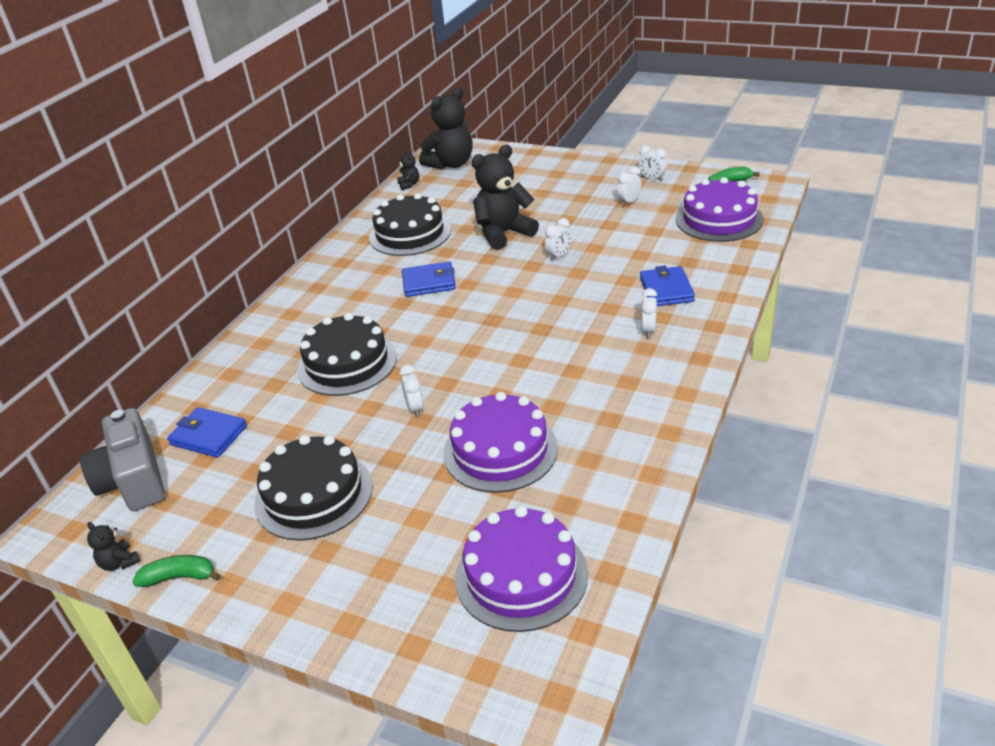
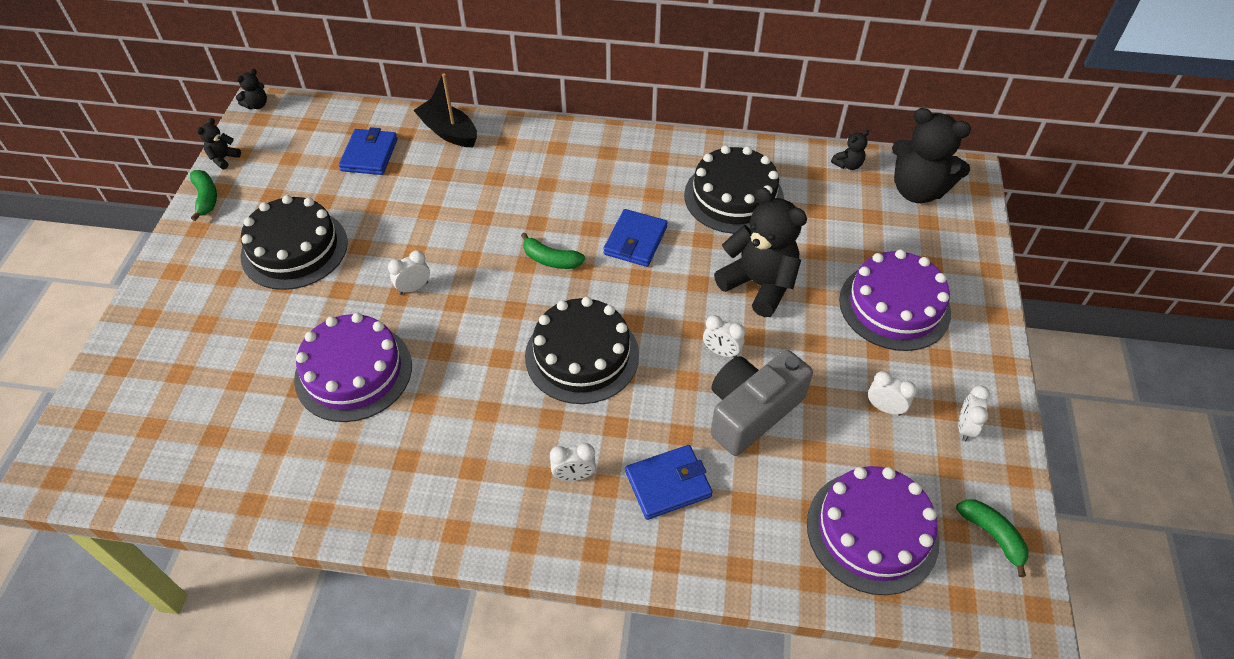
camera: 70 degrees right, 15 degrees up
grey camera [80,408,165,511] -> grey camera moved to [711,350,813,456]
black cake [297,313,397,396] -> black cake moved to [525,297,639,404]
blue wallet [402,261,456,297] -> blue wallet turned 45 degrees clockwise [603,209,667,267]
purple cake [455,506,588,632] -> purple cake moved to [839,249,951,351]
none -> black teddy bear [236,69,267,109]
none -> black boat [413,73,477,147]
none -> green banana [521,233,585,269]

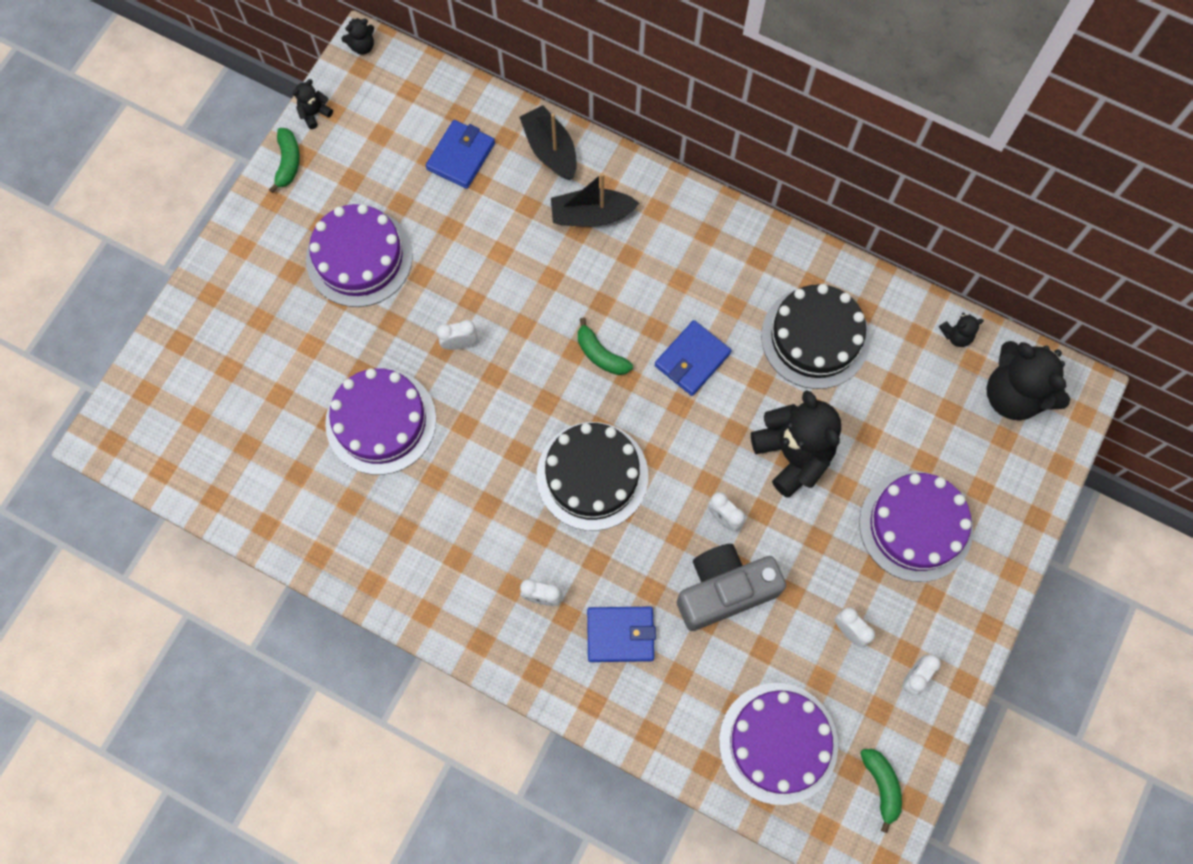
camera: 20 degrees right, 20 degrees up
black cake [240,195,348,290] -> purple cake [306,204,413,307]
none -> black boat [551,173,640,227]

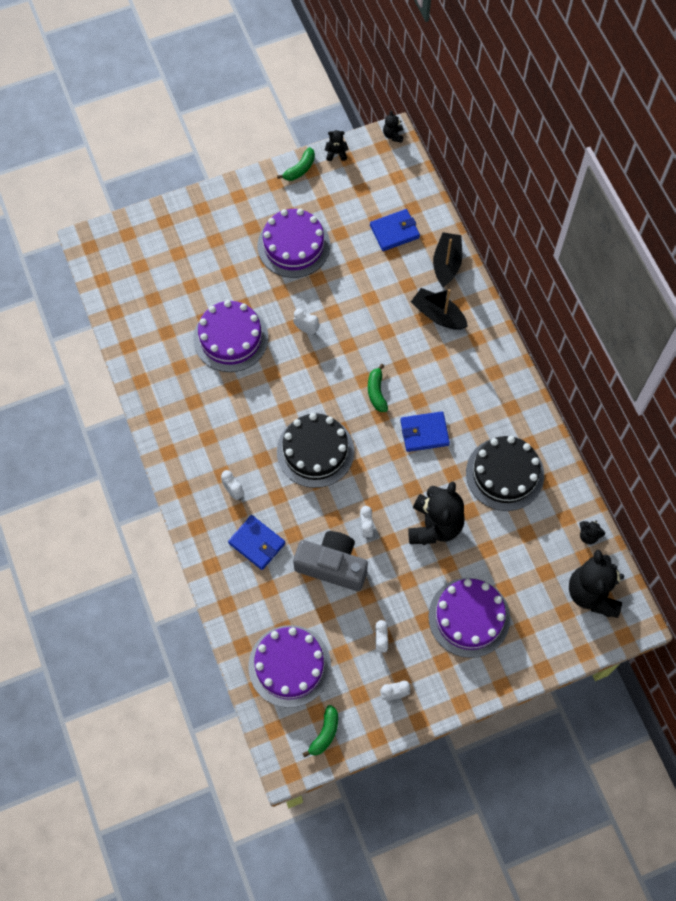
camera: 40 degrees right, 5 degrees down
black teddy bear [342,18,374,54] -> black teddy bear turned 75 degrees clockwise [383,110,403,143]

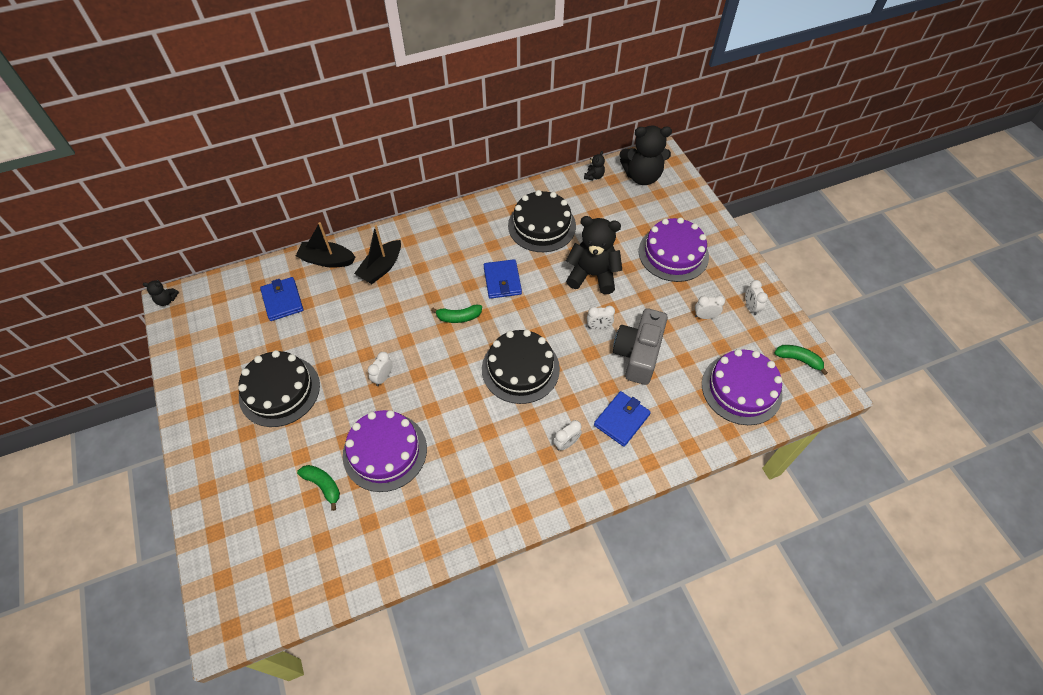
camera: 90 degrees left, 10 degrees down
purple cake [258,209,330,278] -> black cake [238,350,320,427]
green banana [277,147,315,181] -> green banana moved to [297,465,340,511]
black teddy bear [325,130,349,161] -> none

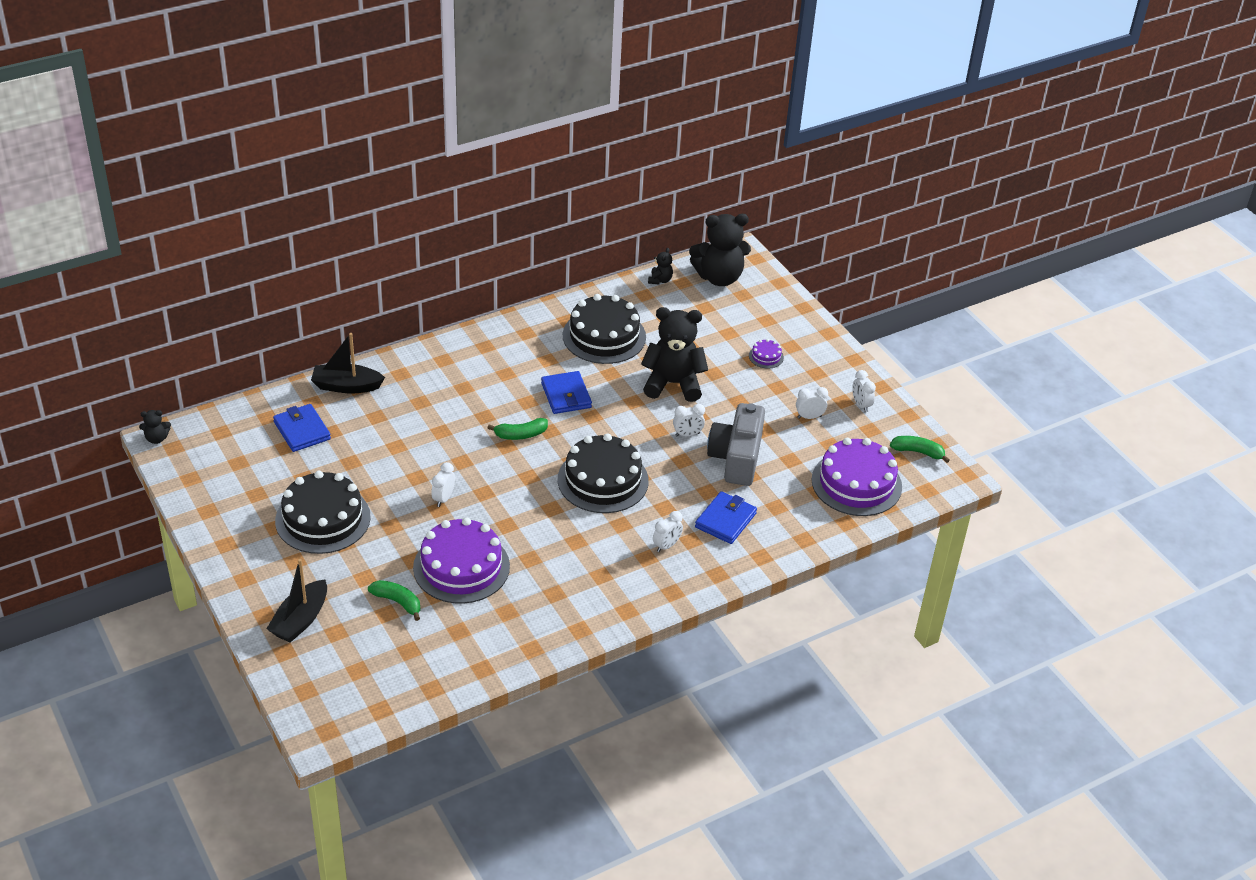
camera: 10 degrees left, 15 degrees down
black boat [354,225,401,284] -> black boat moved to [267,559,327,643]
purple cake [639,217,709,282] -> purple cake [749,339,784,368], size x0.42

